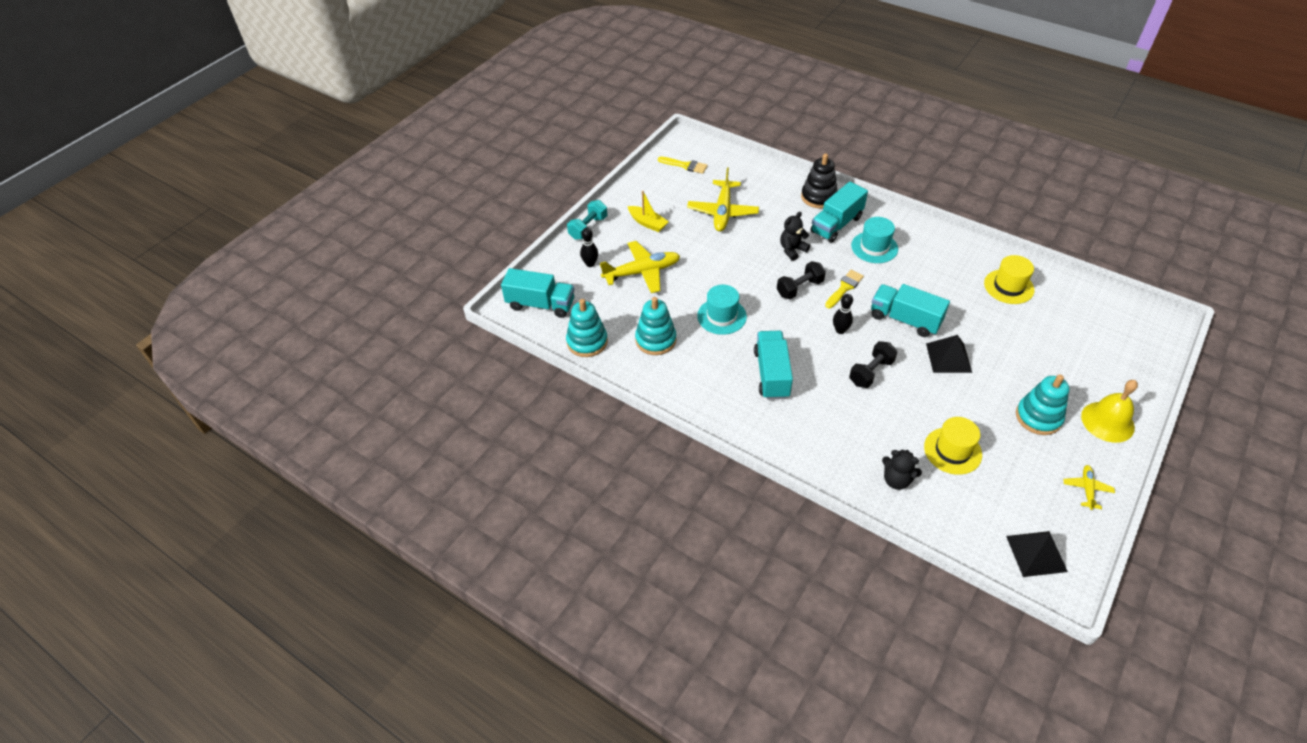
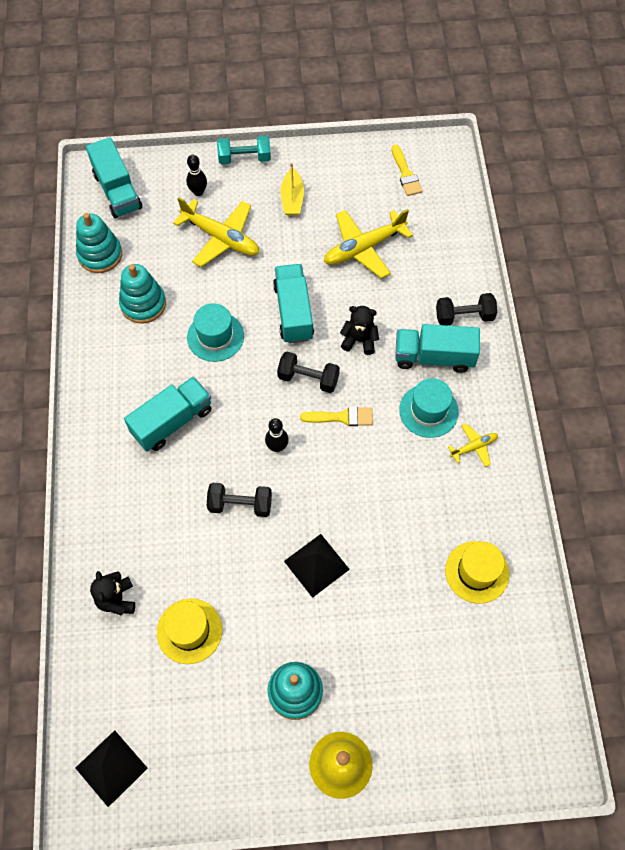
camera: 50 degrees right, 15 degrees up
black stacking toy [801,153,838,209] -> black dumbbell [436,293,497,325]
turquoise truck [871,284,950,337] -> turquoise truck moved to [273,264,314,344]
yellow plane [1063,465,1115,510] -> yellow plane moved to [448,423,498,467]

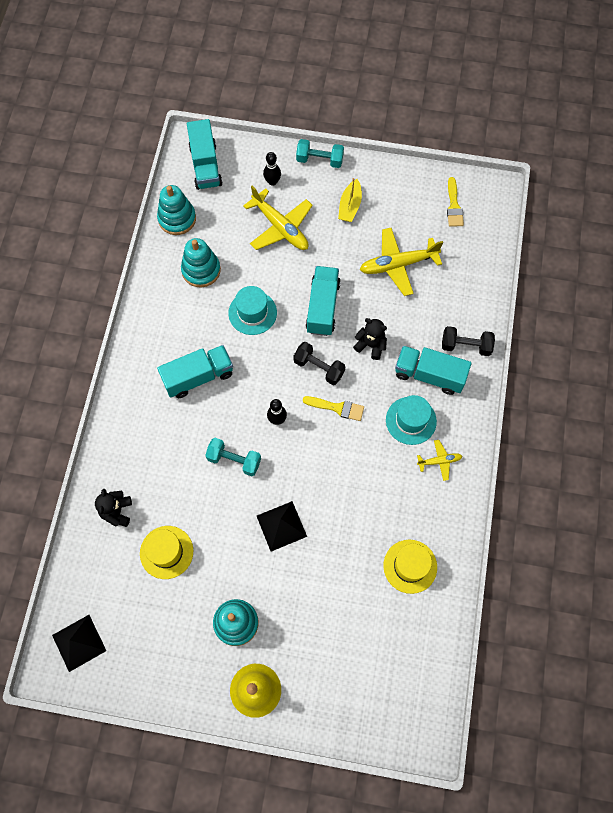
camera: 15 degrees right, 5 degrees up
black dumbbell [207,483,272,517] -> turquoise dumbbell [205,438,261,476]

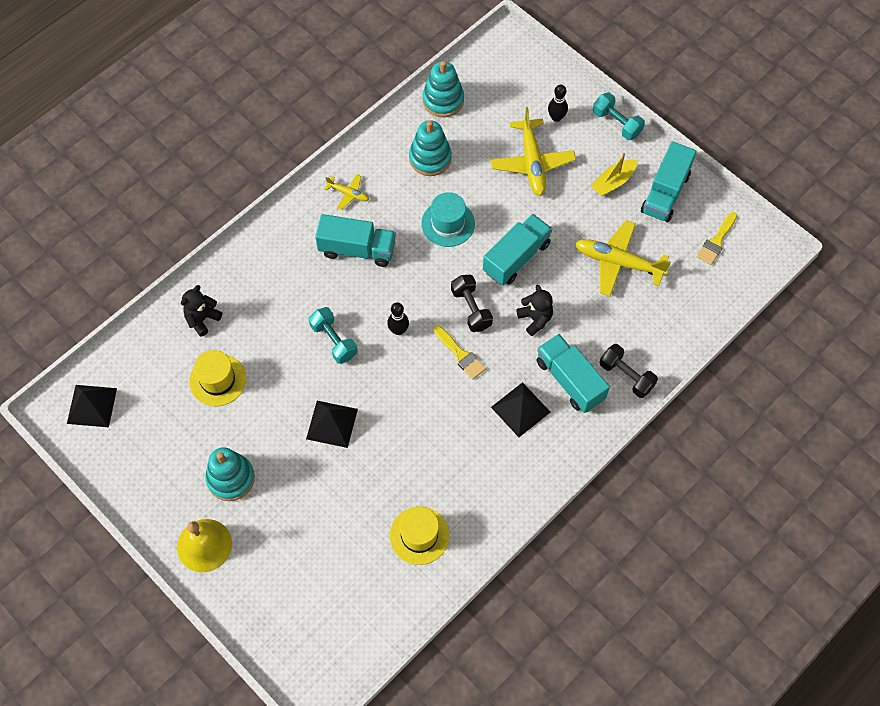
camera: 35 degrees right, 5 degrees down
turquoise truck [187,119,223,190] -> turquoise truck moved to [641,141,697,222]
turquoise hat [386,395,437,445] -> black pyramid [491,382,550,437]
yellow plane [417,440,463,481] -> yellow plane moved to [324,174,369,210]

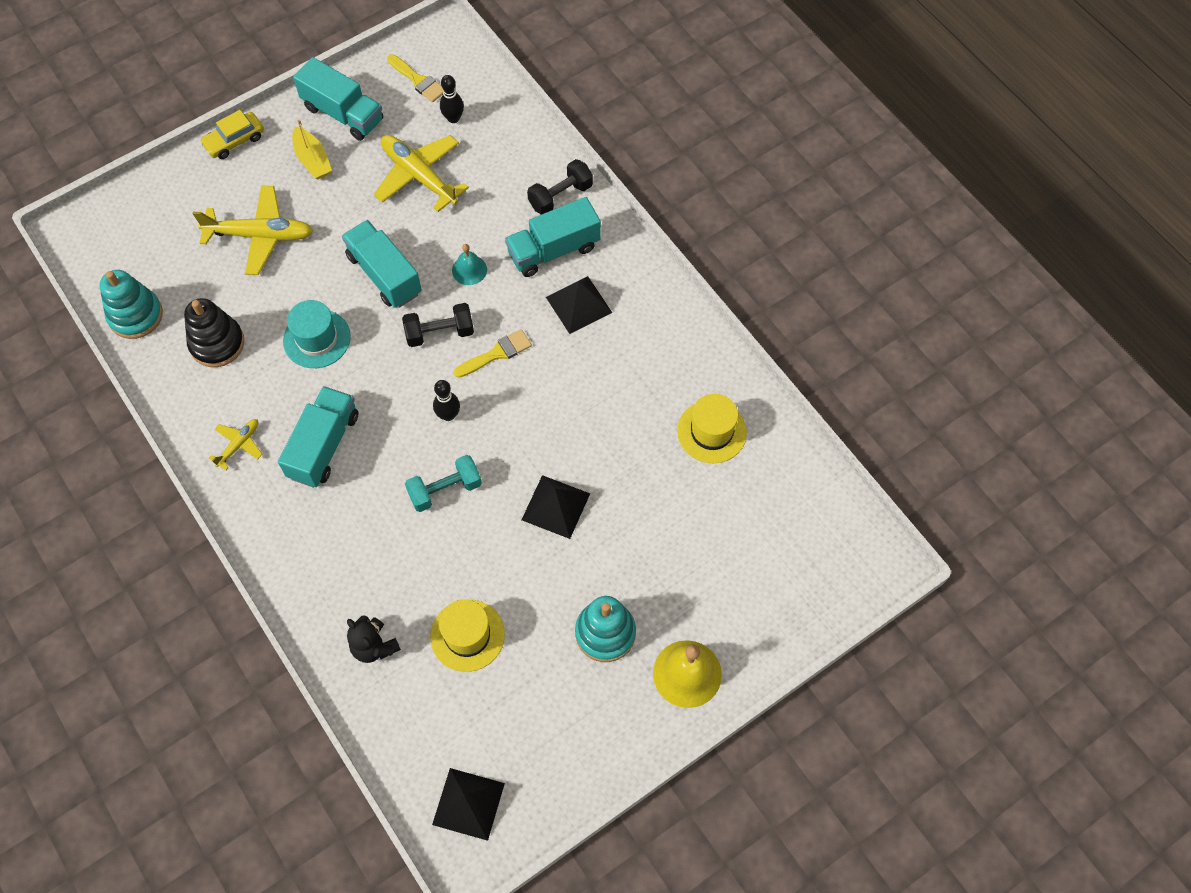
camera: 80 degrees left, 0 degrees up
turquoise stacking toy [409,120,452,176] -> black stacking toy [184,298,245,367]
black teddy bear [516,285,553,336] -> turquoise bell [452,244,487,285]
black bowling pin [548,84,568,122] -> black bowling pin moved to [440,75,464,123]
yellow plane [575,220,671,296] -> yellow plane turned 105 degrees clockwise [374,135,469,212]
turquoise dumbbell [593,92,645,140] -> yellow car [200,110,264,159]

